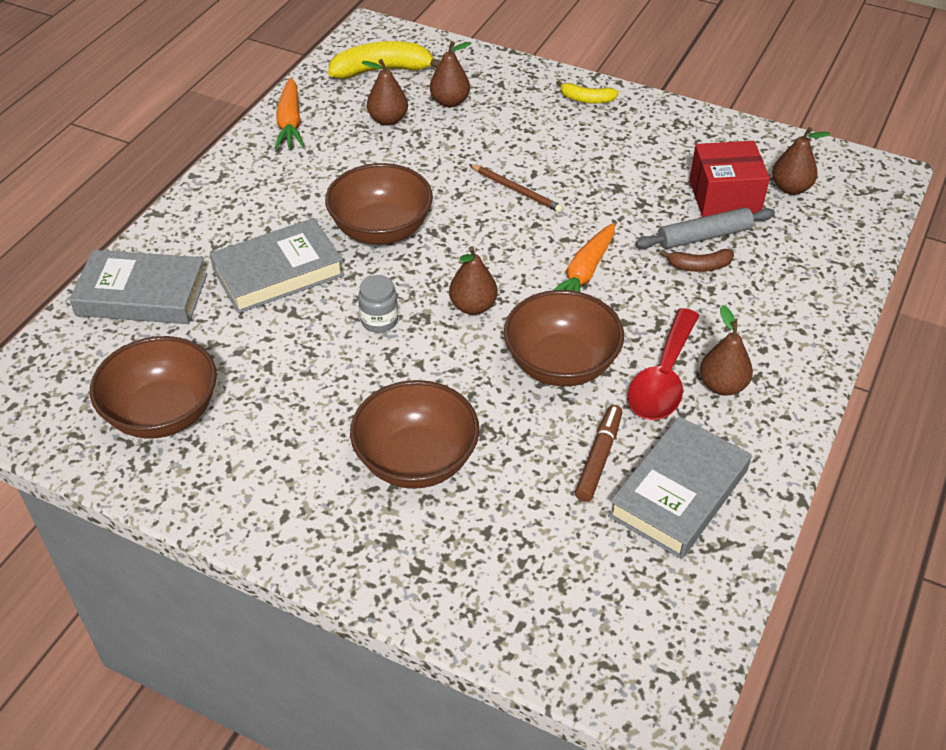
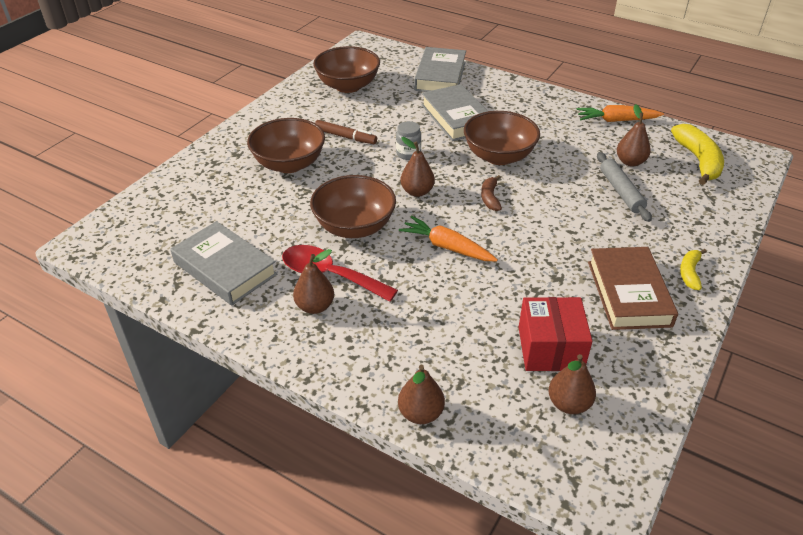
camera: 95 degrees right, 5 degrees down
brown pear [430,41,472,107] -> brown pear moved to [398,365,445,424]
brown pencil [469,164,563,212] -> none
brown marker [575,405,623,502] -> brown marker moved to [315,120,377,144]
grey rolling pin [636,207,775,249] -> grey rolling pin moved to [597,152,652,222]
brown banana [660,249,734,272] -> brown banana moved to [481,175,502,211]
none -> brown book [588,247,678,330]

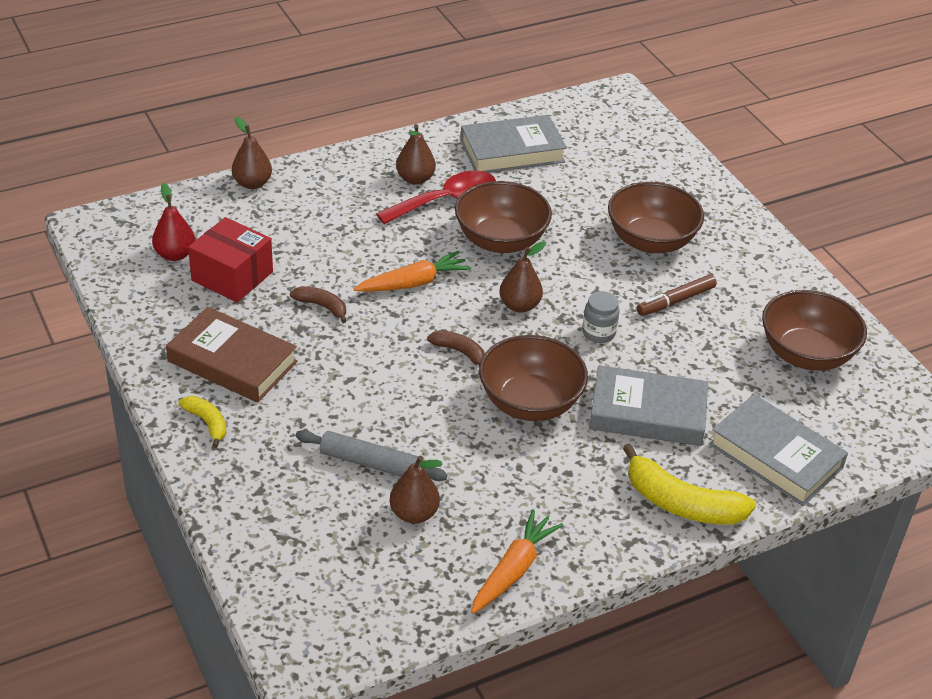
camera: 120 degrees right, 0 degrees up
brown pear [548,354,596,414] -> red pear [152,183,195,261]
yellow banana [671,124,724,185] -> yellow banana moved to [623,444,756,524]
none -> brown banana [290,286,346,323]

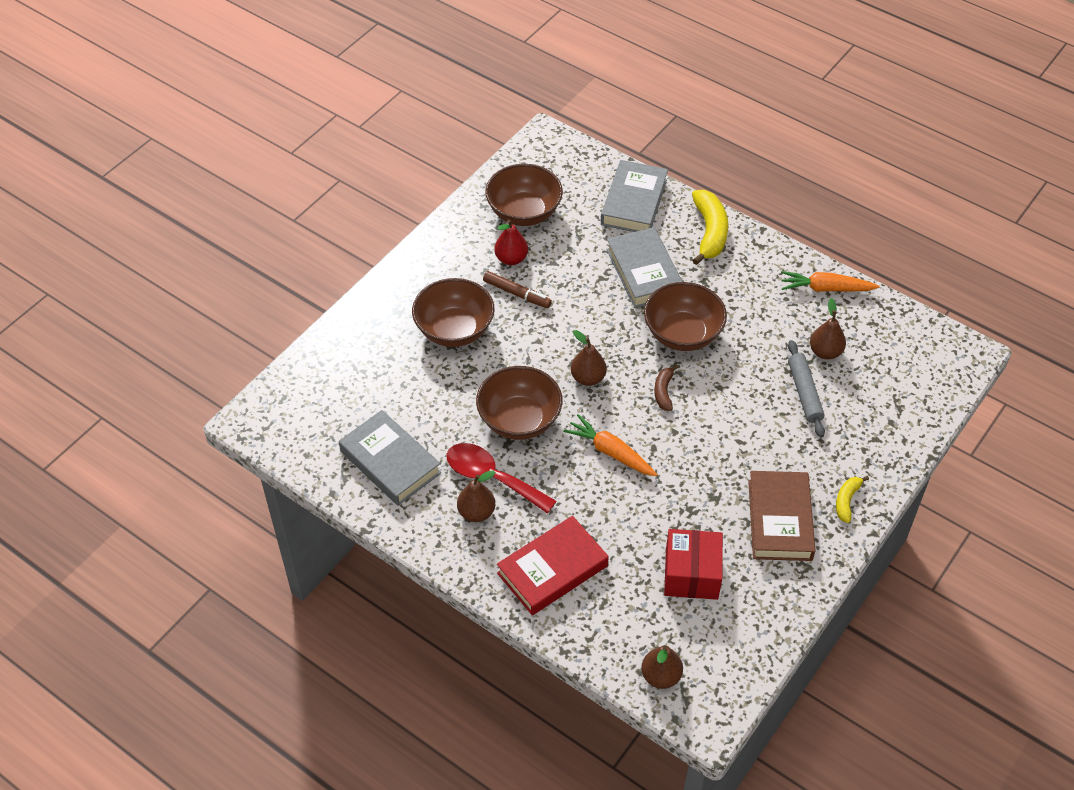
camera: 115 degrees left, 10 degrees up
red pear [152,183,195,261] -> red pear moved to [494,220,528,265]
brown pear [232,117,272,189] -> brown pear moved to [641,645,683,689]
brown banana [290,286,346,323] -> none
grey jar [582,291,619,343] -> none
none -> red book [497,516,609,615]

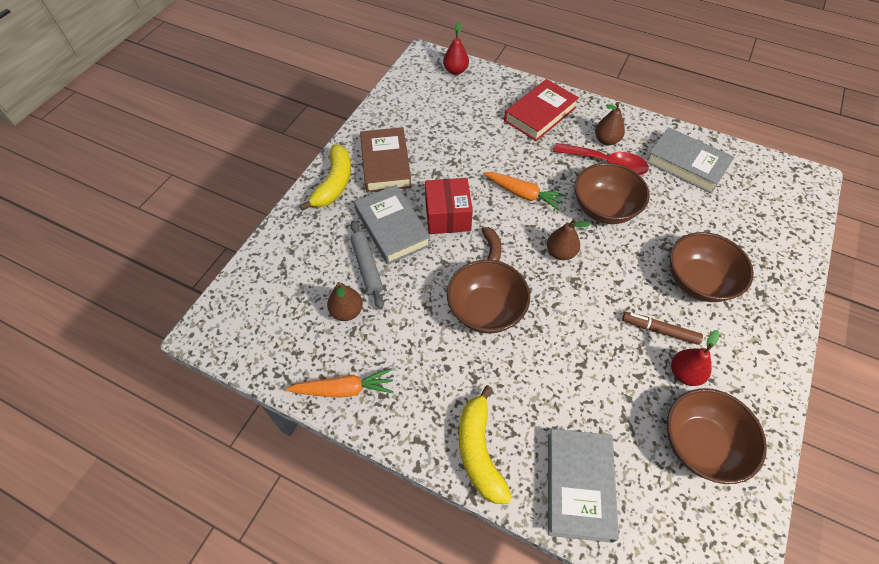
camera: 170 degrees right, 5 degrees up
grey book [606,227,683,308] -> grey book moved to [354,185,431,265]
brown pear [641,645,683,689] -> red pear [443,22,469,75]
red box [664,529,723,600] -> red box moved to [425,178,473,234]
yellow banana [836,476,869,523] -> yellow banana [299,144,351,211], size x1.85

